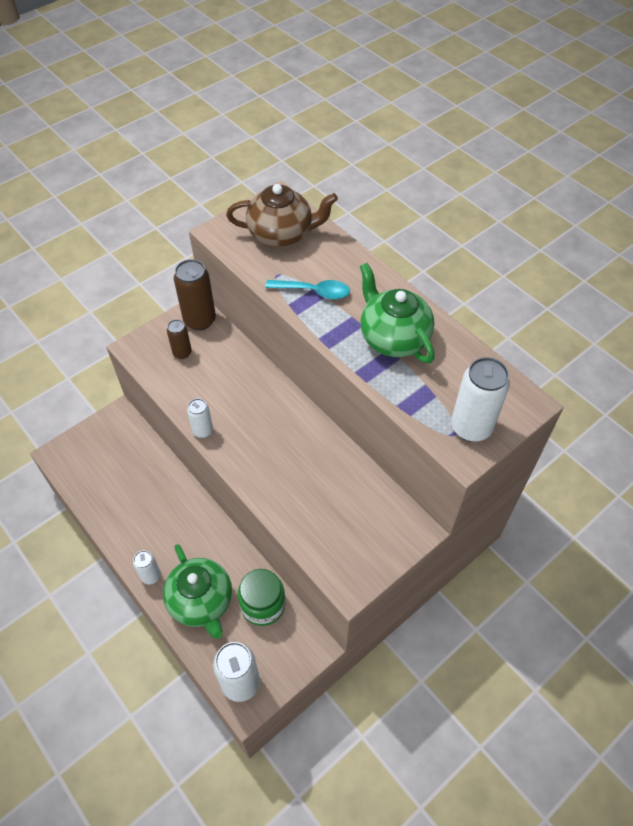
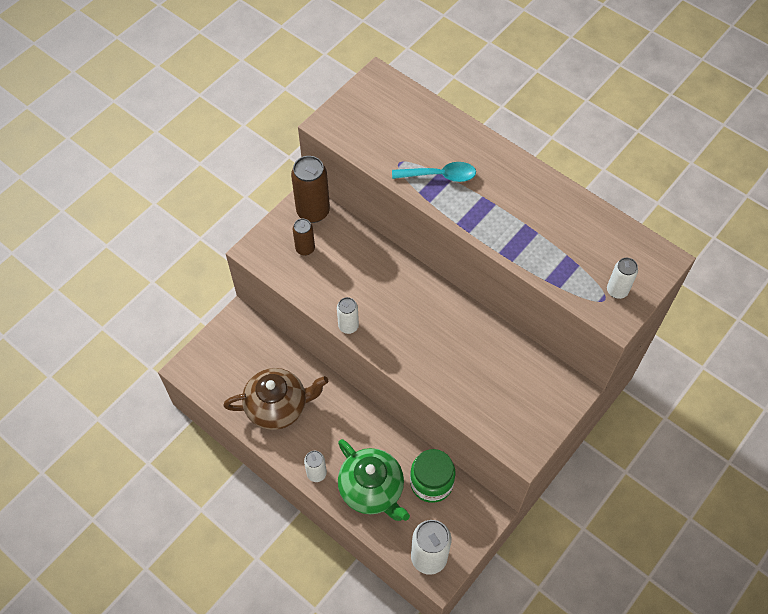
camera: 10 degrees left, 5 degrees up
brown teapot [226,184,338,248] -> brown teapot moved to [223,368,328,430]
green teapot [360,263,435,363] -> none
white can [451,357,510,442] -> white can [607,258,638,299], size x0.57

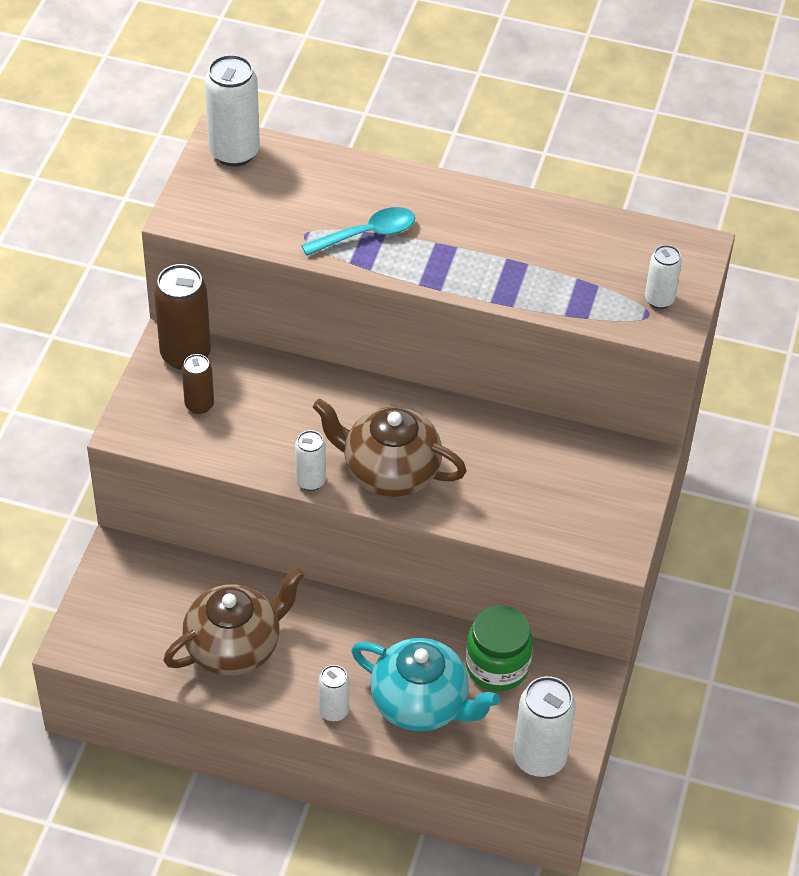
camera: 25 degrees left, 10 degrees down
green teapot [338,439,410,521] -> turquoise teapot [351,638,500,731]
none -> white can [205,55,260,167]
none -> brown teapot [313,399,467,497]

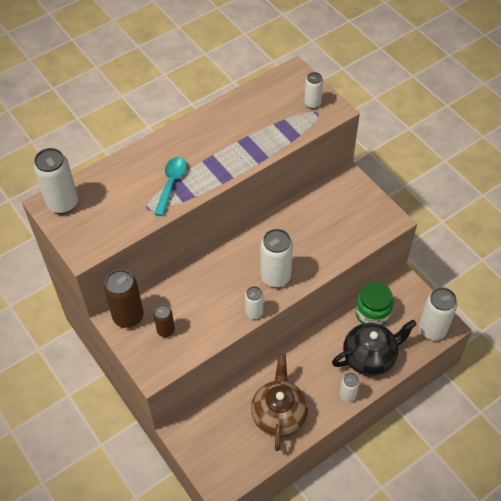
camera: 50 degrees left, 5 degrees up
brown teapot [313,399,467,497] -> white can [260,229,293,288]
turquoise teapot [351,638,500,731] -> black teapot [332,320,417,376]

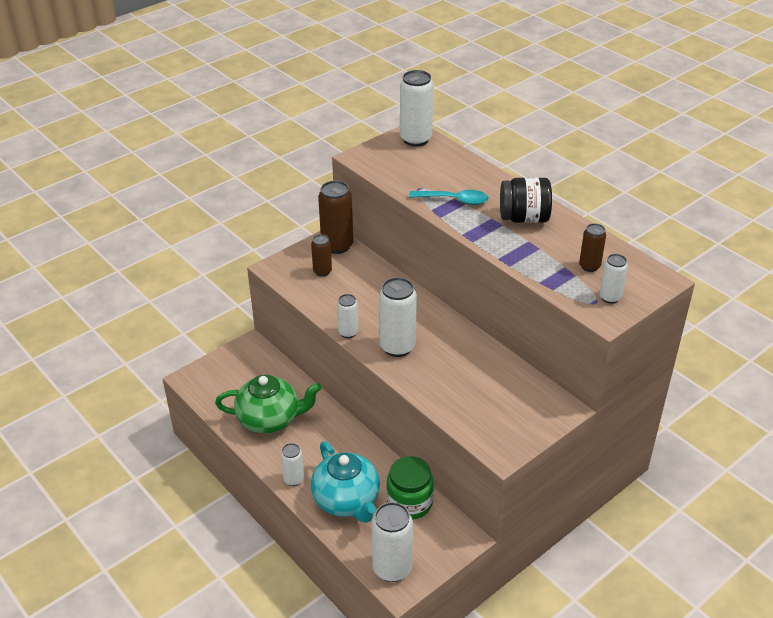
camera: 85 degrees right, 15 degrees down
brown teapot [251,354,308,451] -> green teapot [215,375,322,434]
black teapot [332,320,417,376] -> turquoise teapot [311,441,380,523]
none -> black jar [500,177,552,223]
none -> brown can [579,223,606,272]

